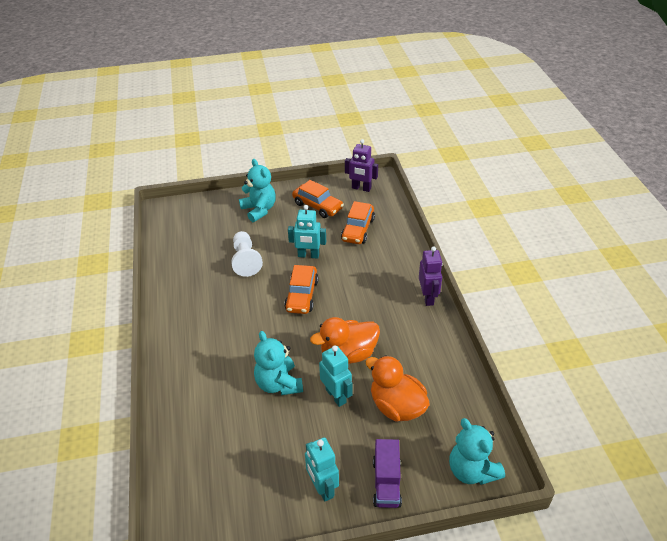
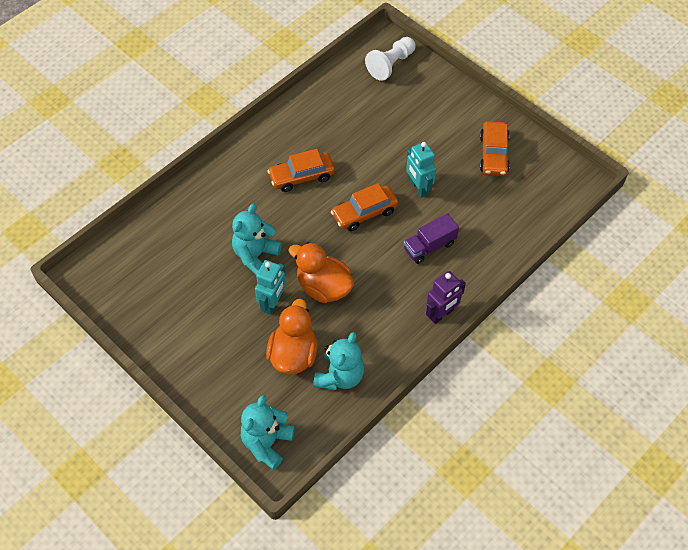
camera: 55 degrees right, 15 degrees up
white pawn [231,231,263,277] -> white pawn moved to [365,37,416,81]
turquoise teddy bear [239,159,276,222] -> turquoise teddy bear moved to [313,332,364,390]
turquoise robot [305,437,339,502] -> none
orange car [341,201,375,244] -> orange car moved to [267,149,335,192]
purple robot [345,139,378,192] -> none
purple truck [373,439,402,508] -> purple truck moved to [403,213,459,264]

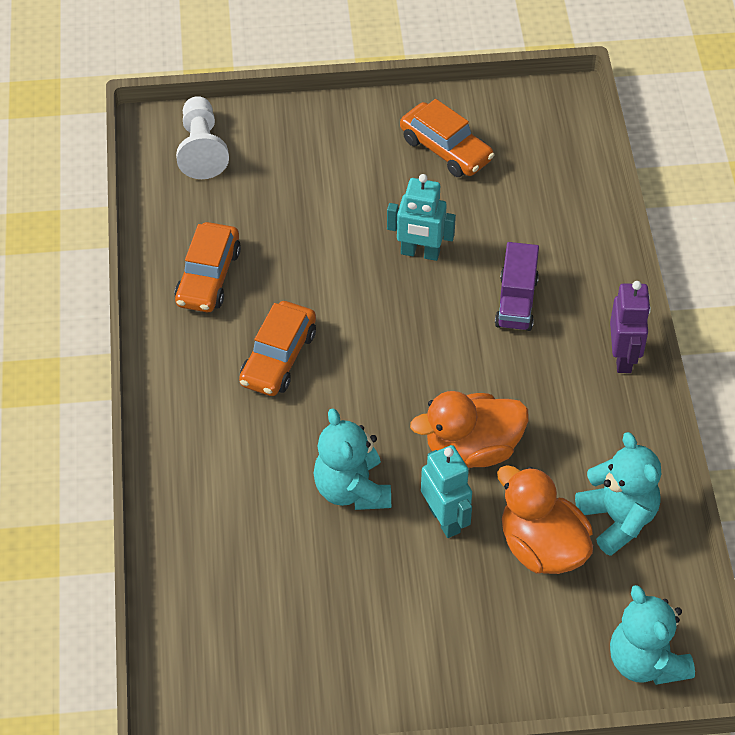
camera: 50 degrees left, 5 degrees down
orange car [331,183,398,231] -> orange car moved to [175,222,241,312]

